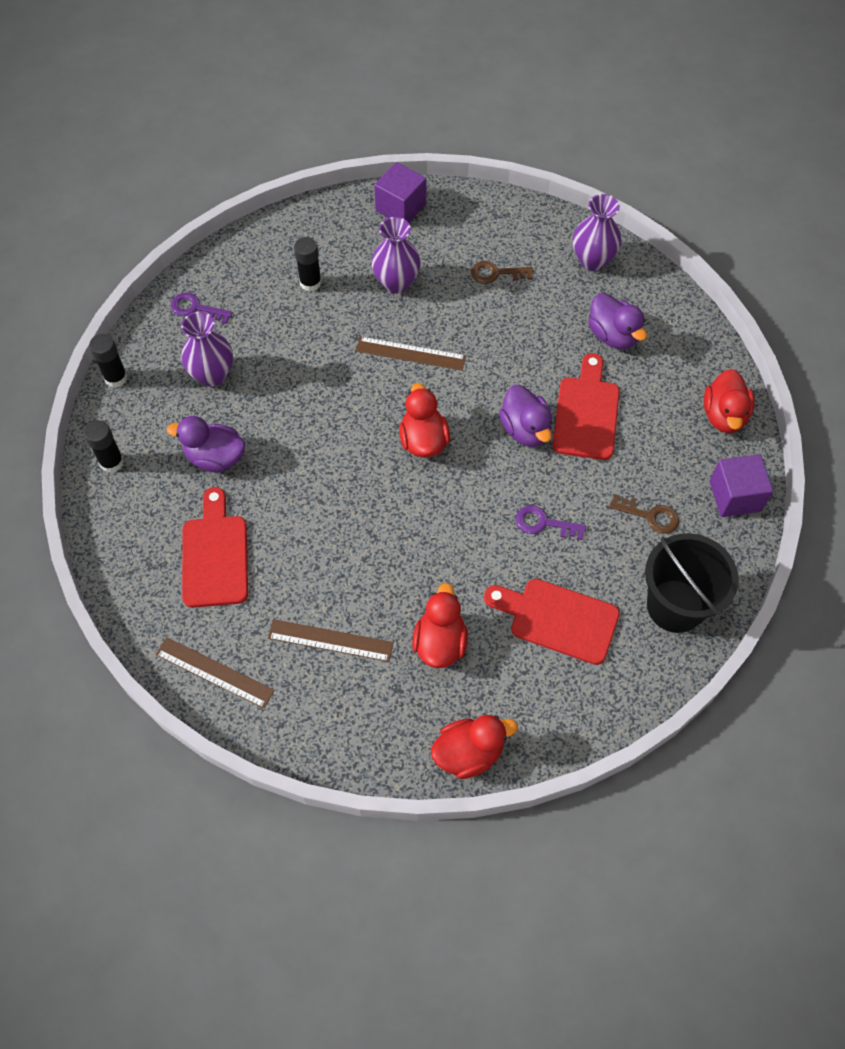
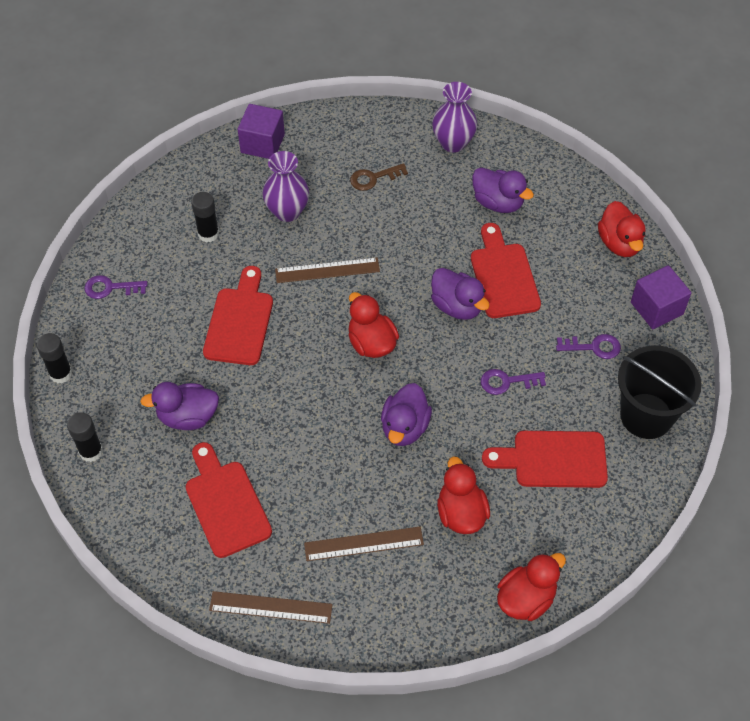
camera: 20 degrees left, 5 degrees down
purple vase [181,311,233,387] -> none
brown key [609,494,679,534] -> purple key [556,334,621,359]
none -> red cutting board [203,266,273,365]
none -> purple duck [381,383,432,446]

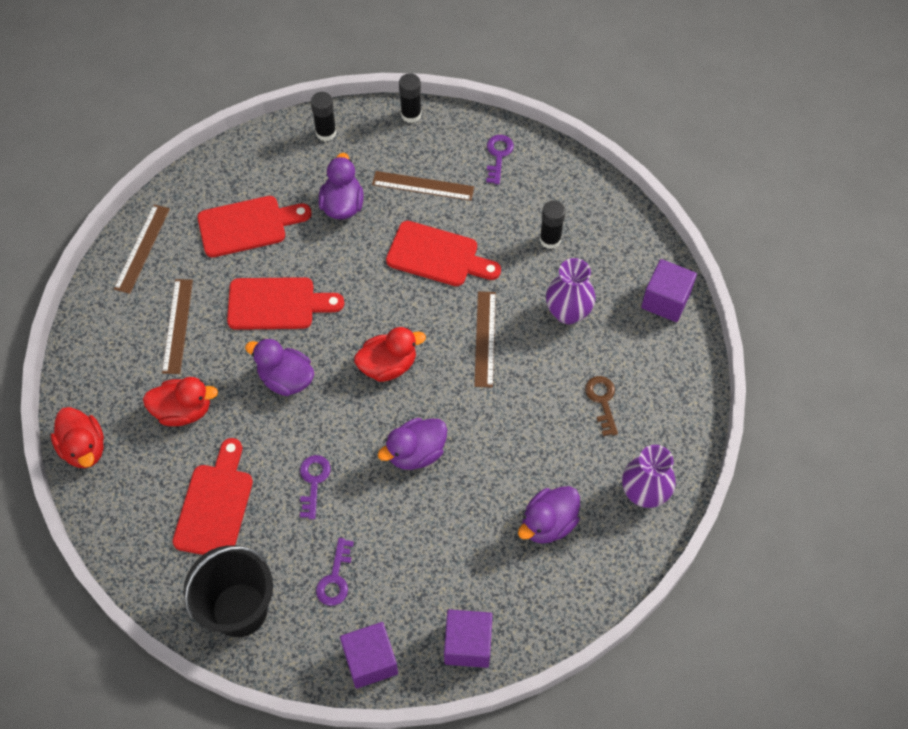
camera: 100 degrees right, 5 degrees up
red cutting board [471,223,541,318] -> red cutting board moved to [227,277,344,330]
red duck [598,201,646,257] -> purple cube [444,610,493,668]
none -> brown ruler [372,171,474,201]

